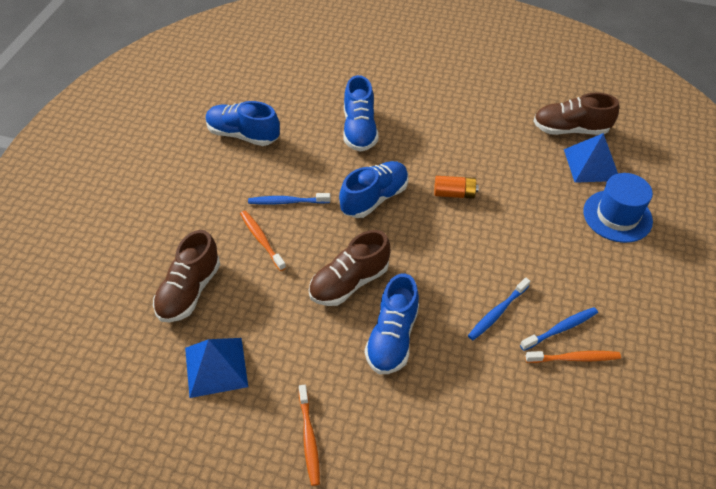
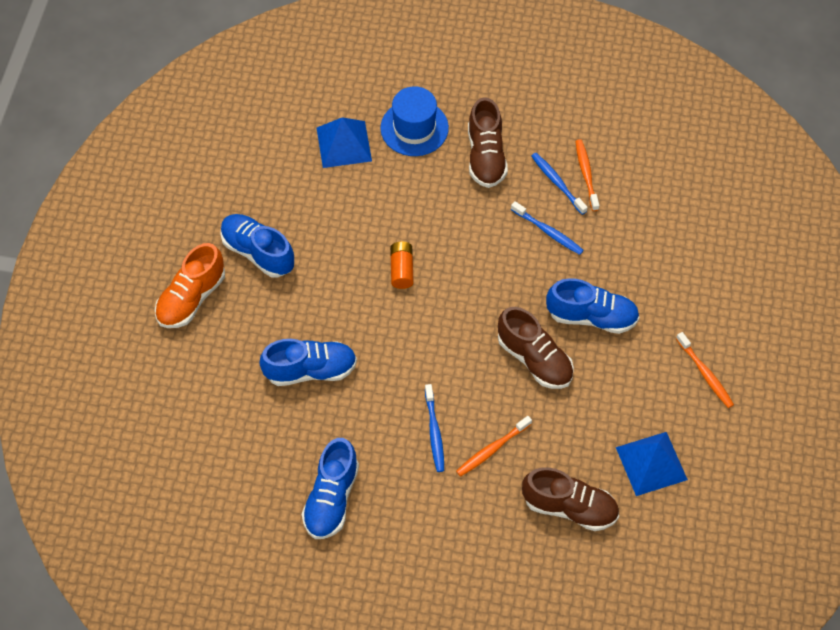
camera: 95 degrees left, 10 degrees up
orange toothbrush [299,385,320,486] -> orange toothbrush turned 75 degrees clockwise [676,332,734,408]
blue shoe [339,161,408,218] -> blue shoe moved to [220,214,294,278]
brown shoe [533,93,619,135] -> brown shoe moved to [468,97,508,188]
none -> orange shoe [155,243,225,328]

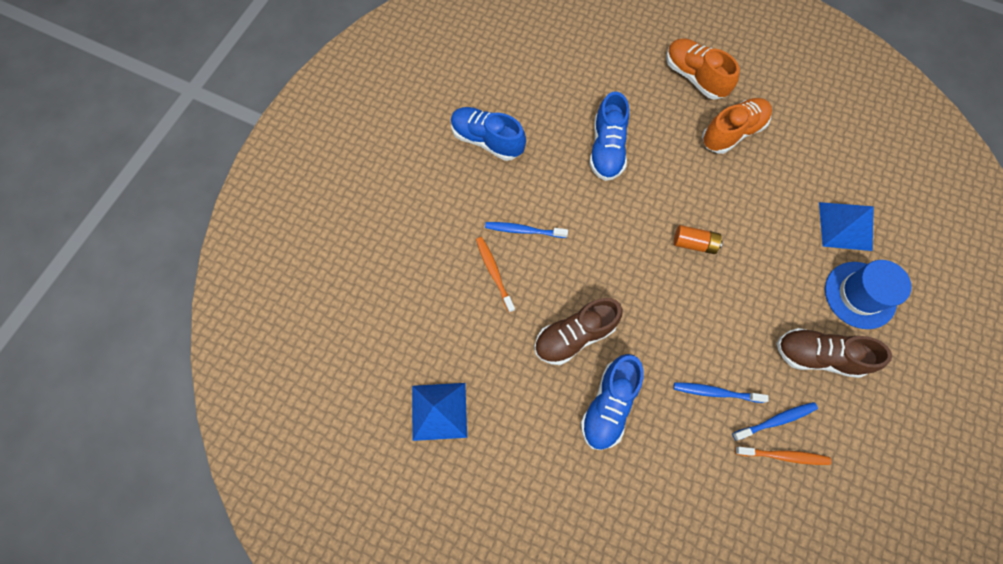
camera: 105 degrees right, 10 degrees up
blue shoe [220,214,294,278] -> orange shoe [702,98,772,154]
blue toothbrush [511,201,584,255] -> blue toothbrush turned 45 degrees clockwise [674,382,769,403]
brown shoe [522,467,619,531] -> none
orange toothbrush [676,332,734,408] -> none

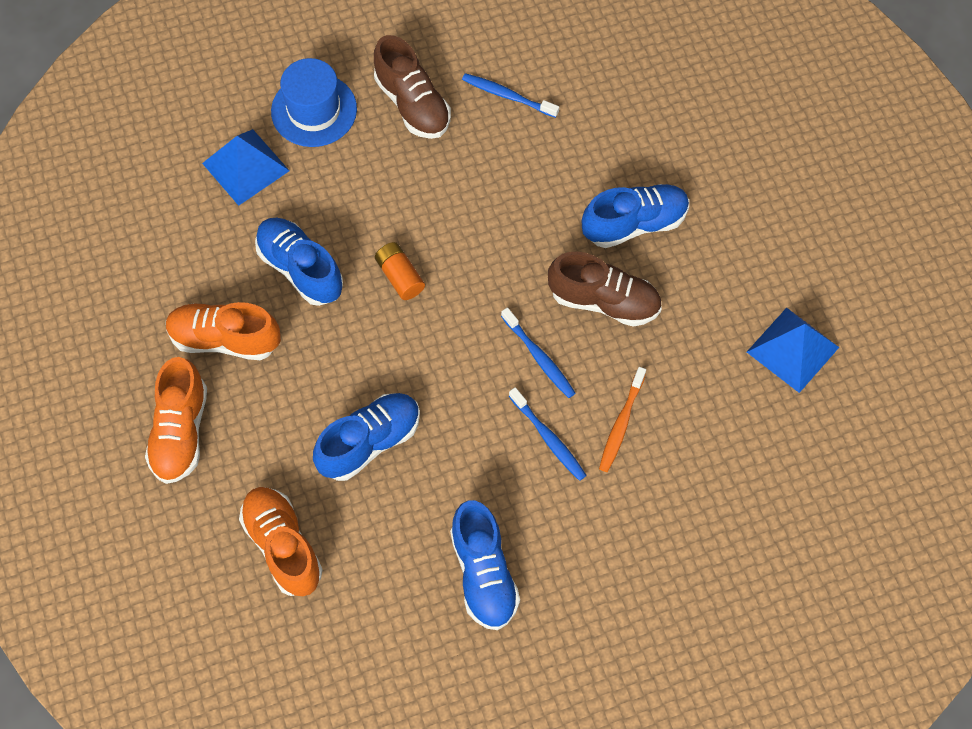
camera: 135 degrees left, 5 degrees down
blue toothbrush [674,382,769,403] -> blue toothbrush moved to [501,307,575,398]
orange toothbrush [735,447,831,465] -> none
none -> orange shoe [239,487,323,596]
none -> blue shoe [255,218,343,306]

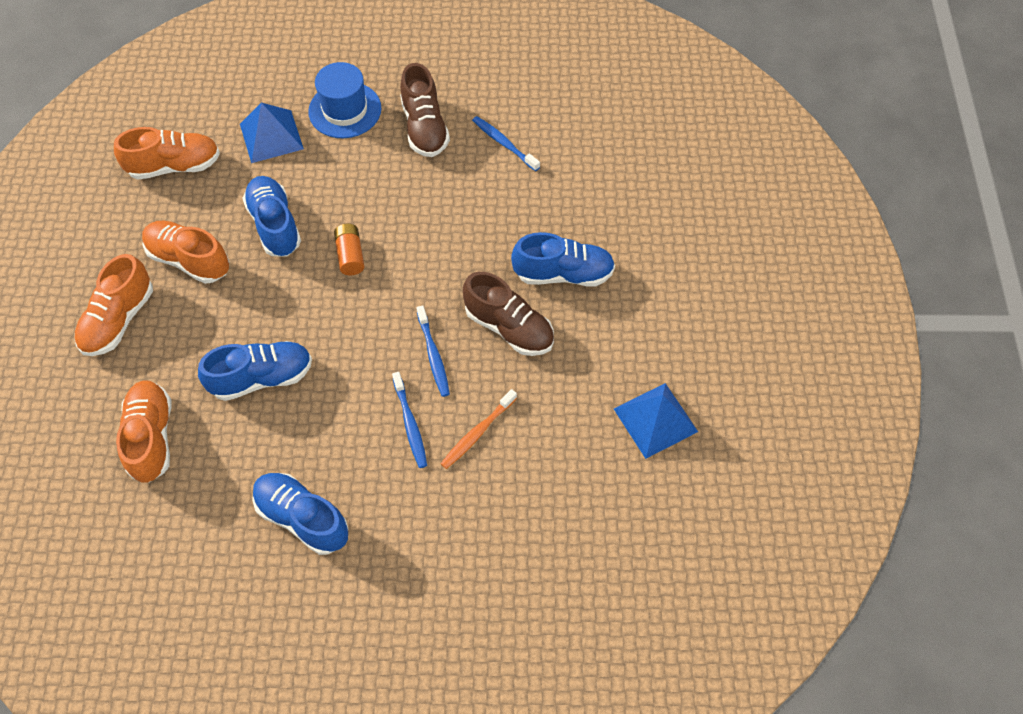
camera: 20 degrees right, 5 degrees down
blue shoe [450,500,520,630] -> blue shoe turned 120 degrees clockwise [252,473,348,555]
none -> orange shoe [114,127,220,180]

